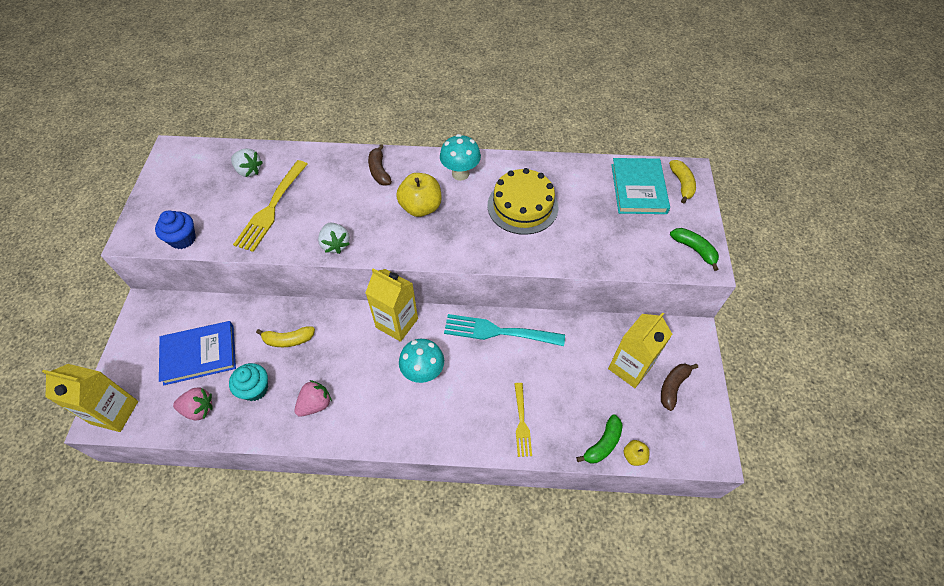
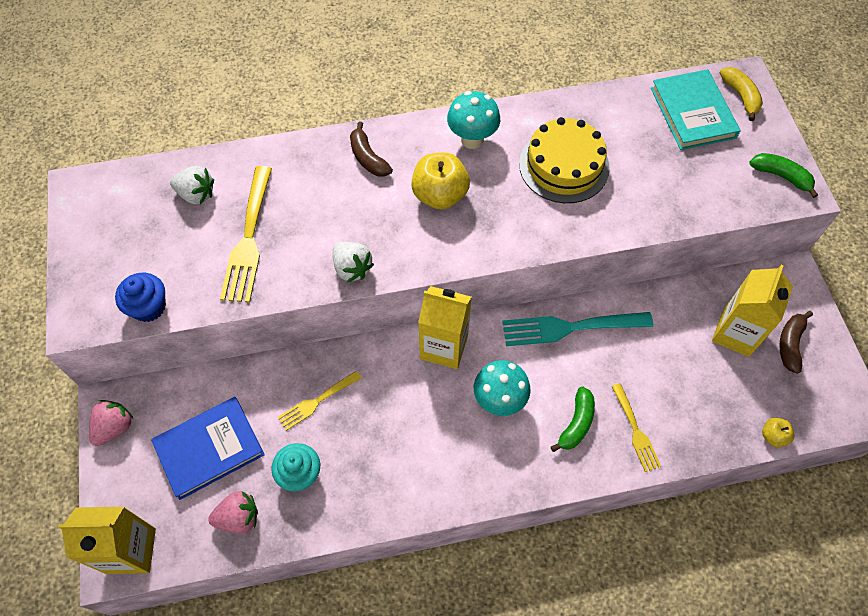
camera: 15 degrees left, 5 degrees up
yellow banana [256,326,315,347] -> yellow fork [278,371,361,431]
pink strawberry [295,380,332,417] -> pink strawberry moved to [89,400,133,446]
green banana [576,414,623,463] -> green banana moved to [551,387,595,452]

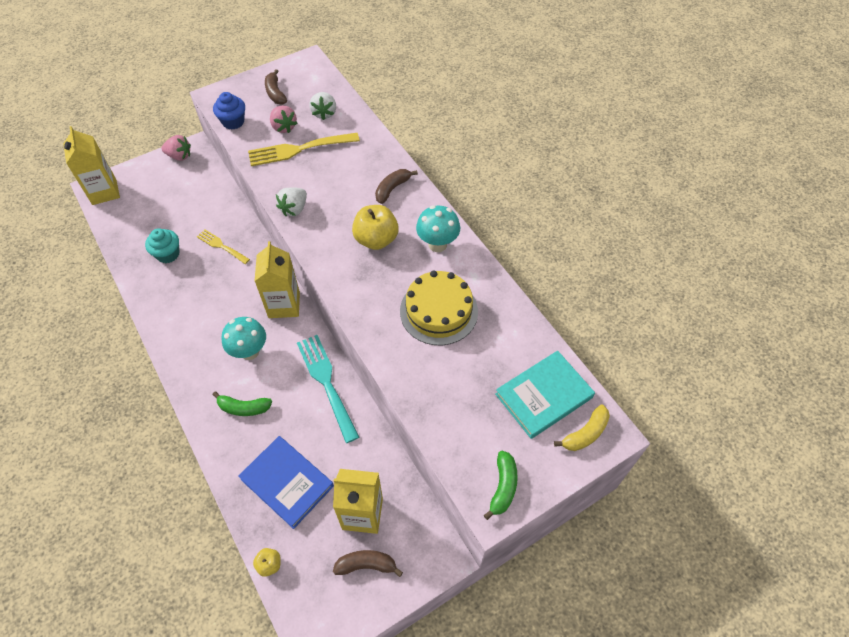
camera: 70 degrees right, 5 degrees down
blue book [151,397,265,500] -> blue book moved to [238,436,334,529]
pink strawberry [208,491,258,533] -> pink strawberry moved to [270,106,297,133]
yellow fork [611,383,661,472] -> none
none -> brown banana [265,69,287,105]

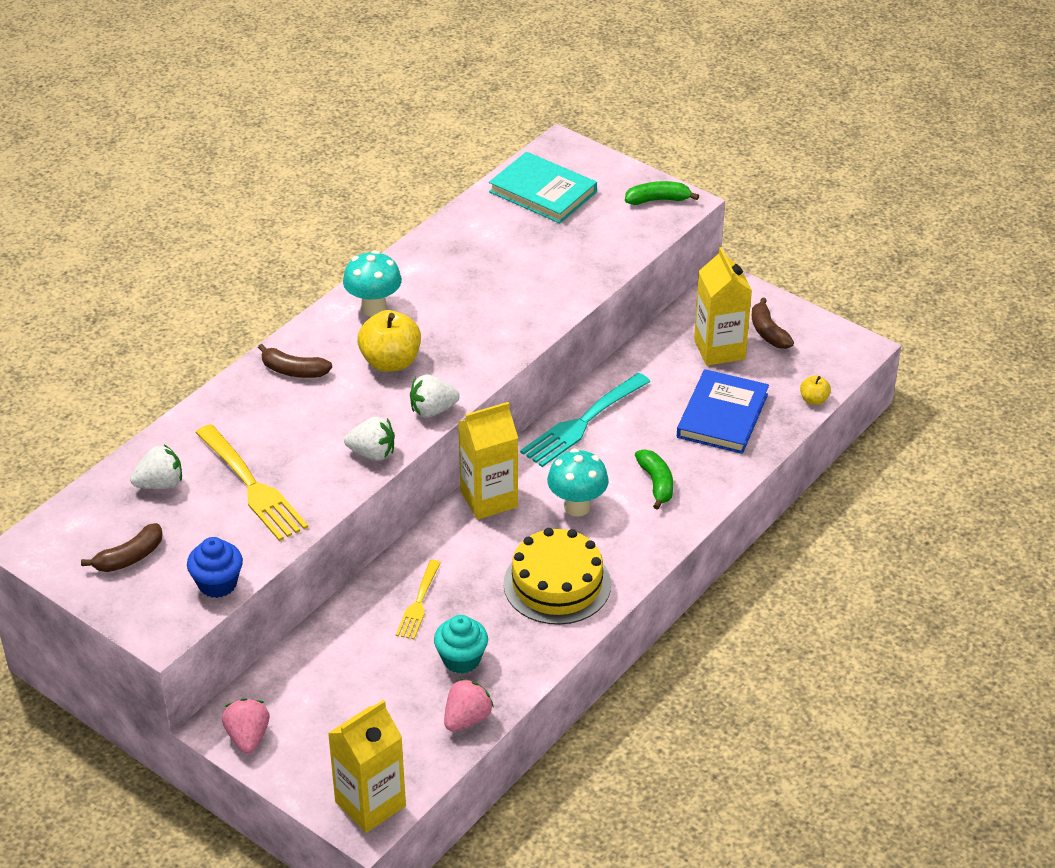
camera: 110 degrees left, 15 degrees down
pink strawberry [270,106,297,133] -> pink strawberry moved to [444,678,494,731]
yellow cake [400,271,478,345] -> yellow cake moved to [503,528,611,625]
yellow banana [554,405,610,451] -> none
none -> white strawberry [410,375,460,418]

